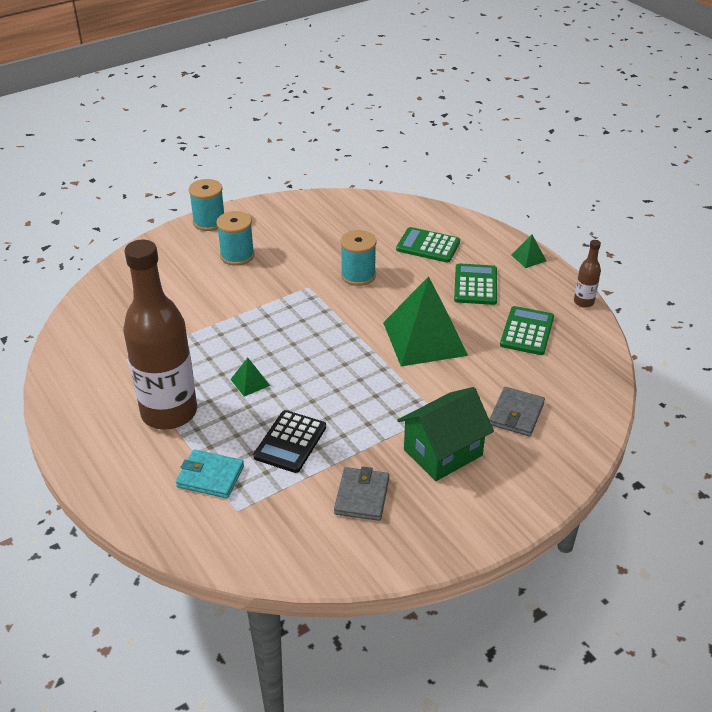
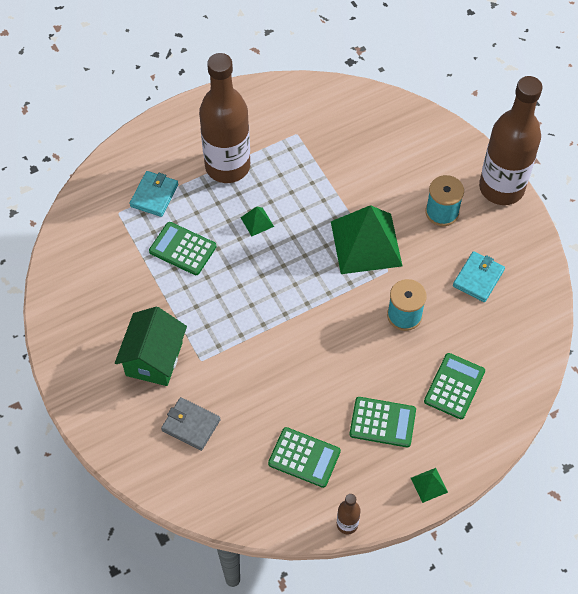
camera: 95 degrees right, 20 degrees up
turquoise spool [189,179,224,231] -> brown bottle [479,76,542,205]
black calculator [253,410,326,473] -> green calculator [149,222,216,275]
grey wallet [334,467,389,521] -> none
green pyramid [383,276,468,366] -> green pyramid moved to [331,205,403,274]
green house [397,387,494,481] -> green house turned 45 degrees clockwise [115,307,187,386]
none -> turquoise wallet [453,251,505,302]

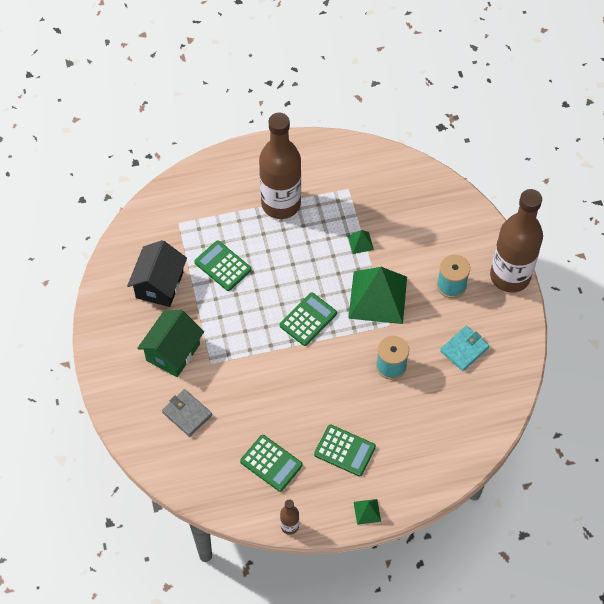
camera: 15 degrees right, 0 degrees up
turquoise wallet [130,171,178,217] -> none
green pyramid [240,207,274,236] -> green pyramid moved to [348,230,374,254]
green calculator [424,353,485,419] -> green calculator moved to [280,293,337,346]
none -> black house [127,240,187,307]

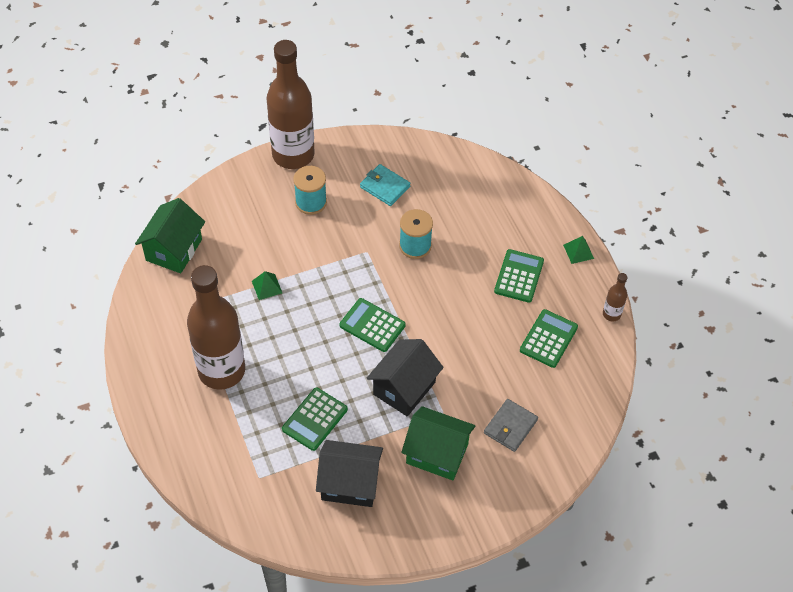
camera: 100 degrees left, 5 degrees down
green pyramid [348,267,407,324] -> none
none -> green house [135,198,205,273]
none -> black house [367,339,444,416]

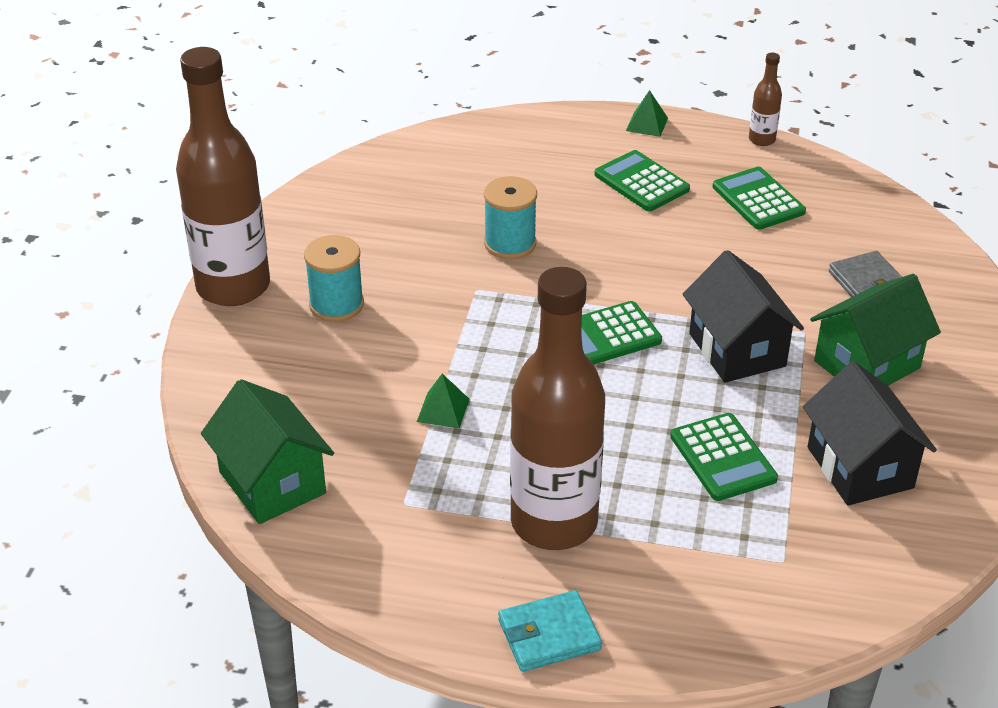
camera: 55 degrees left, 15 degrees down
black house [316,440,383,507] -> black house turned 60 degrees counterclockwise [803,361,937,506]
turquoise wallet [360,164,410,206] -> turquoise wallet moved to [498,590,602,672]

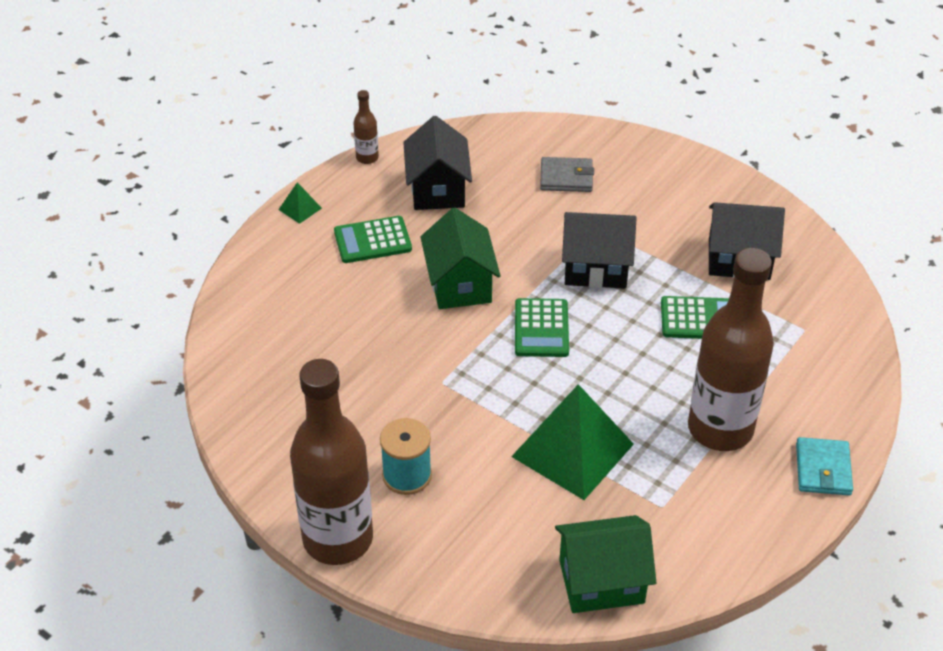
camera: 65 degrees left, 5 degrees up
green pyramid [417,374,470,428] -> green pyramid [511,384,634,500], size x2.44
turquoise spool [484,176,537,259] -> none
green calculator [712,167,806,230] -> black house [403,116,472,210]
green house [810,274,941,386] -> green house moved to [420,208,500,309]

